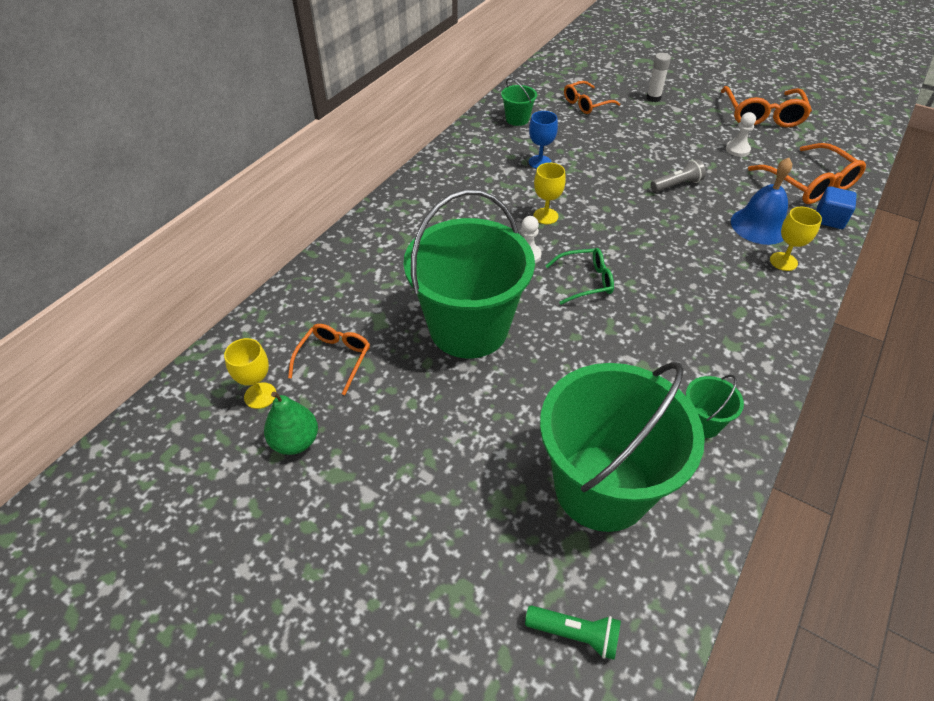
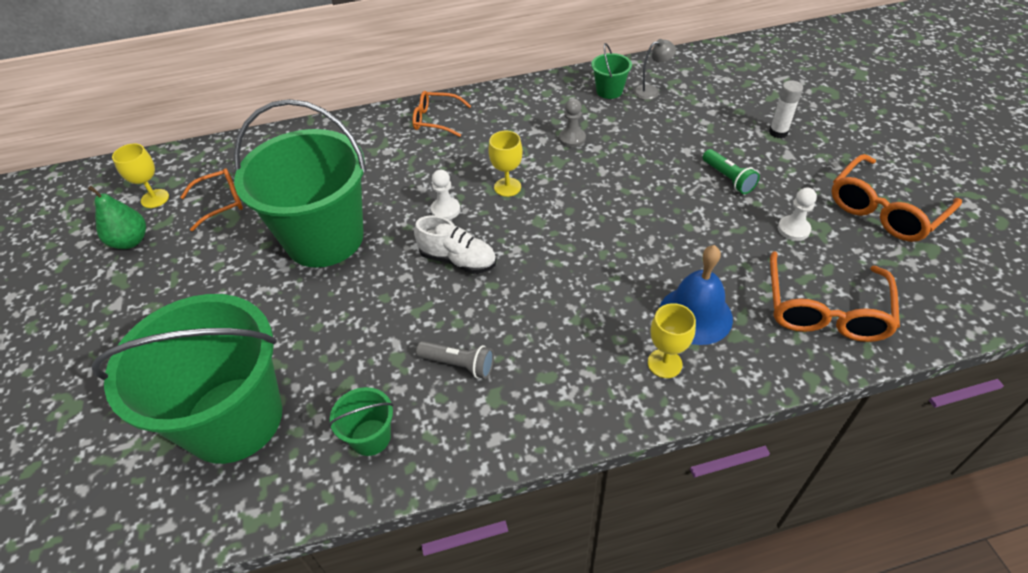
camera: 45 degrees right, 0 degrees up
green flashlight [525,605,621,660] -> green flashlight moved to [703,149,760,194]
blue goblet [529,111,558,169] -> grey pawn [559,99,586,147]
green glasses [546,248,614,305] -> white shoe [414,216,496,274]
orange glasses [564,81,620,114] -> orange glasses moved to [412,91,471,137]
grey flashlight [650,159,706,192] -> grey flashlight moved to [416,341,494,379]
blue cube [816,186,857,229] -> none
none -> grey lamp [634,39,676,100]

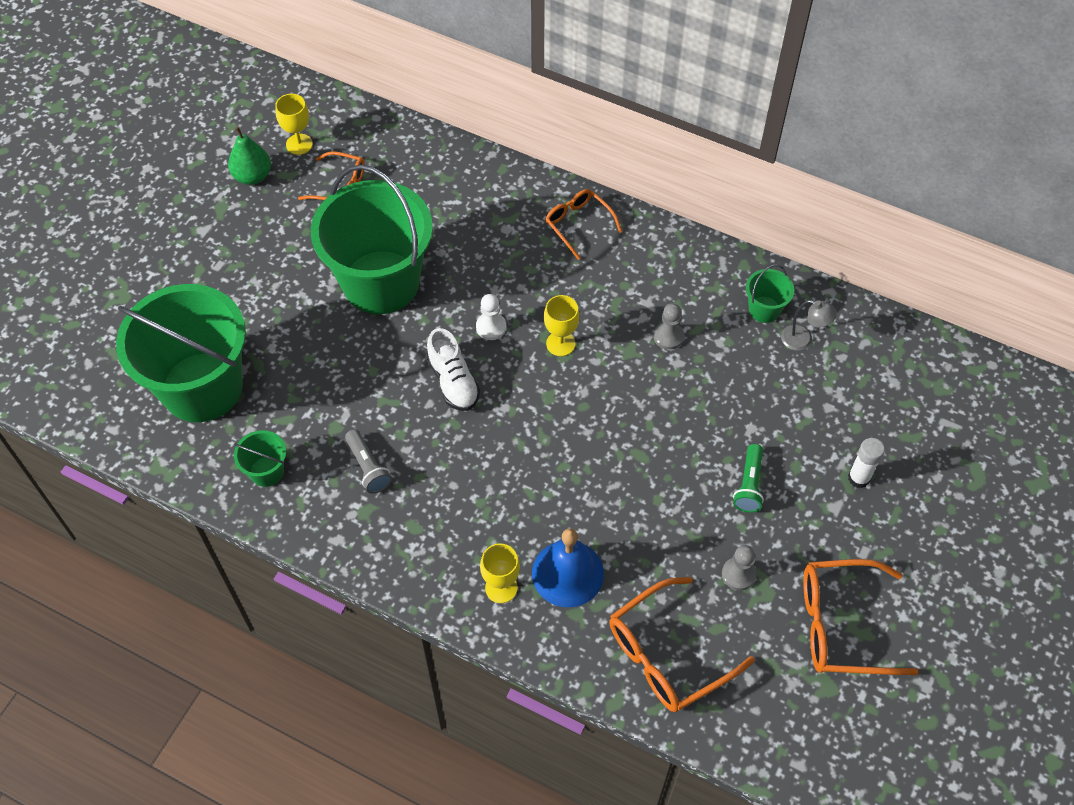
camera: 40 degrees right, 10 degrees up
white pawn [778,187,817,241] -> grey pawn [722,545,756,590]

